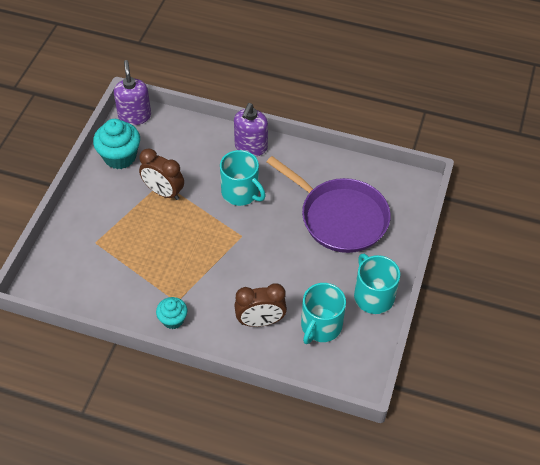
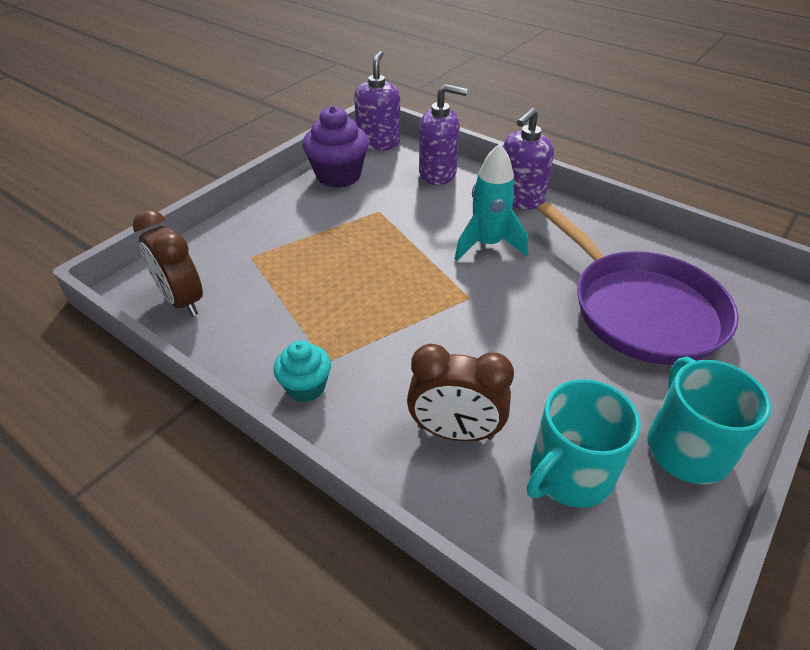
camera: 20 degrees right, 10 degrees down
turquoise cupcake [93,119,140,169] -> purple cupcake [303,106,369,188]
brown clock [139,149,184,200] -> brown clock moved to [133,210,203,317]
turquoise mug [220,150,266,206] -> turquoise rocket [455,144,528,261]
none -> purple soap dispenser [419,84,467,185]

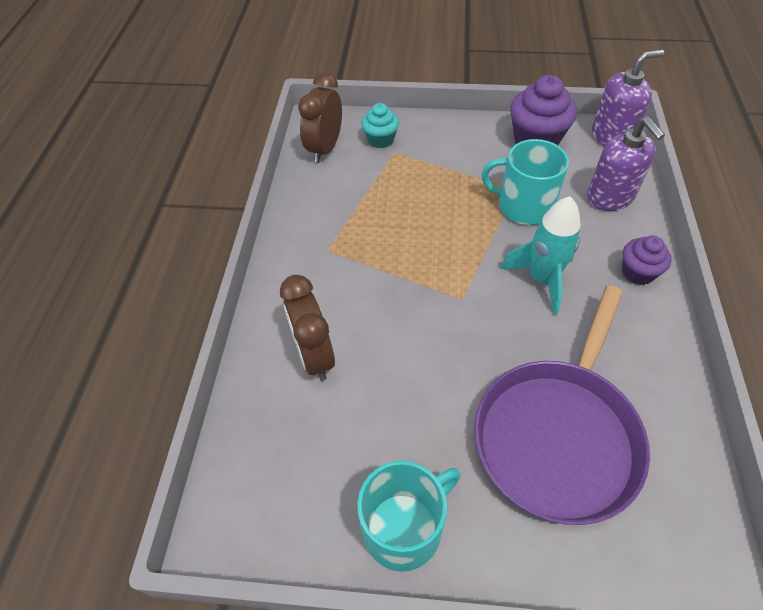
camera: 60 degrees right, 10 degrees up
turquoise cupcake [274,340,331,402] -> turquoise cupcake moved to [361,103,399,148]
purple soap dispenser [503,108,554,210] -> purple cupcake [622,236,672,285]
turquoise mug [527,379,641,508] -> turquoise mug moved to [481,139,569,225]

